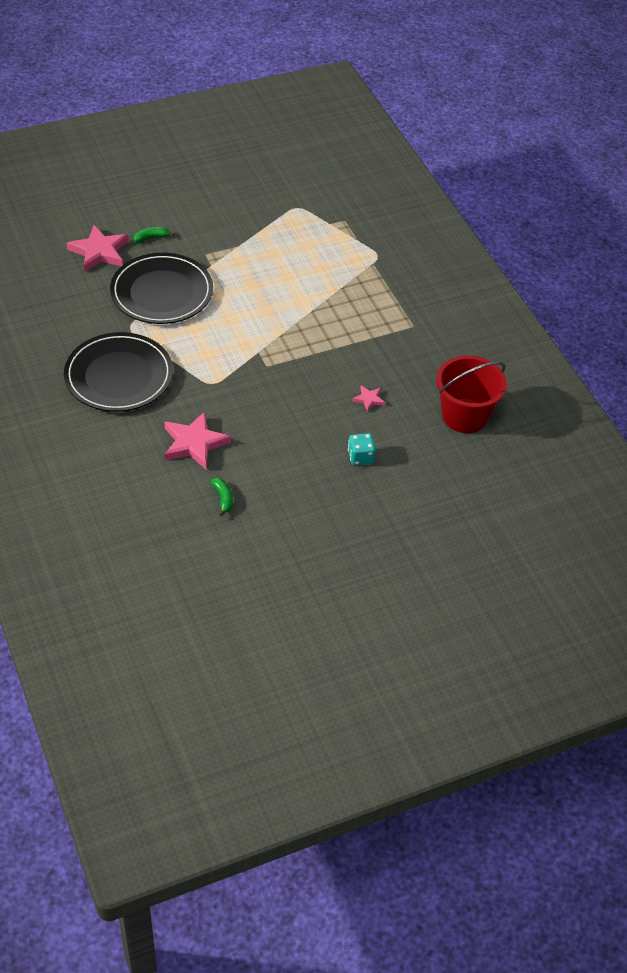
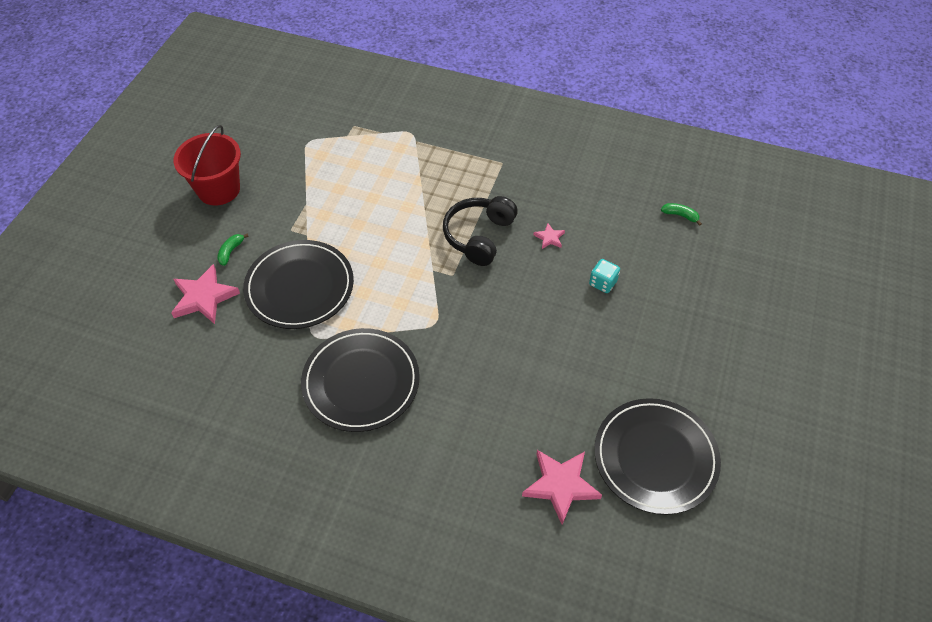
camera: 45 degrees left, 5 degrees up
pink star [165,412,231,469] -> pink star moved to [522,450,602,525]
green banana [211,478,233,517] -> green banana moved to [661,203,702,226]
red bucket [436,355,507,433] -> red bucket moved to [173,125,241,205]
none -> black headphones [443,196,518,266]
none -> black plate [594,398,721,515]

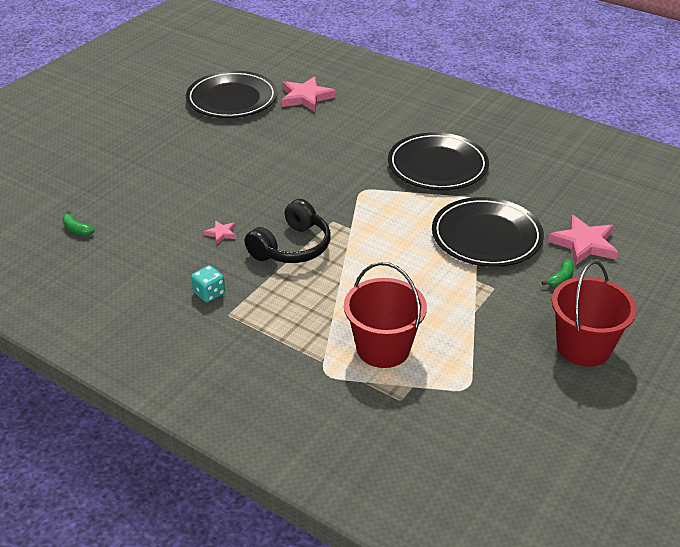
camera: 165 degrees left, 15 degrees down
turquoise dice [589,259,620,293] -> turquoise dice moved to [191,265,225,302]
none -> red bucket [344,262,427,368]

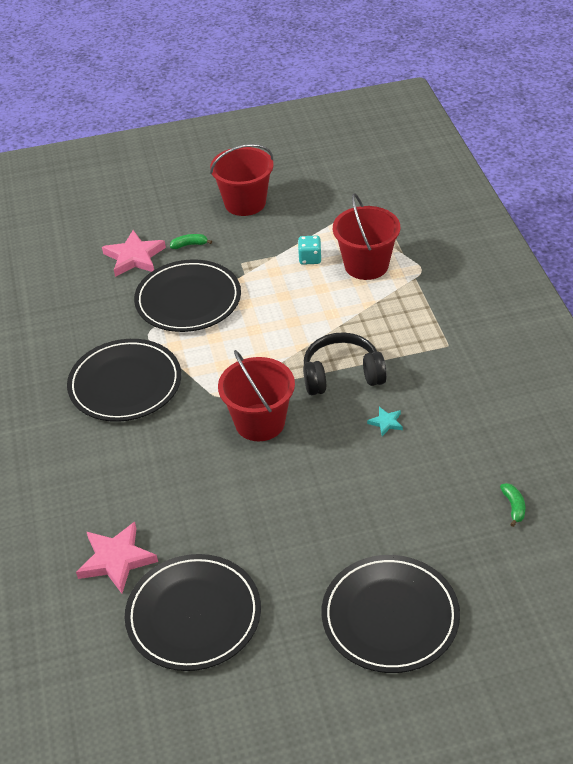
camera: 135 degrees left, 5 degrees up
turquoise dice [191,265,225,302] -> turquoise dice moved to [298,236,321,265]
pink star [203,220,236,244] -> turquoise star [367,407,403,436]
none -> red bucket [218,350,295,441]
none -> black plate [321,555,460,673]

